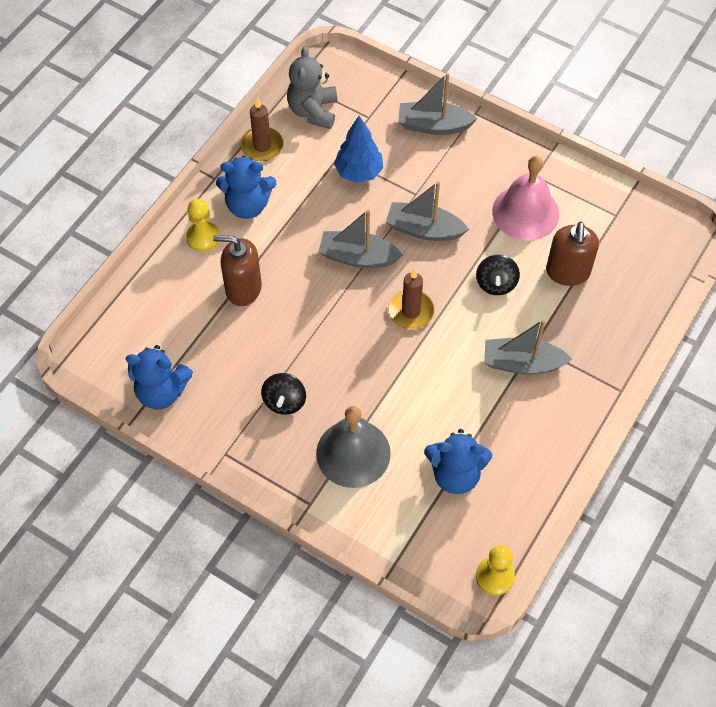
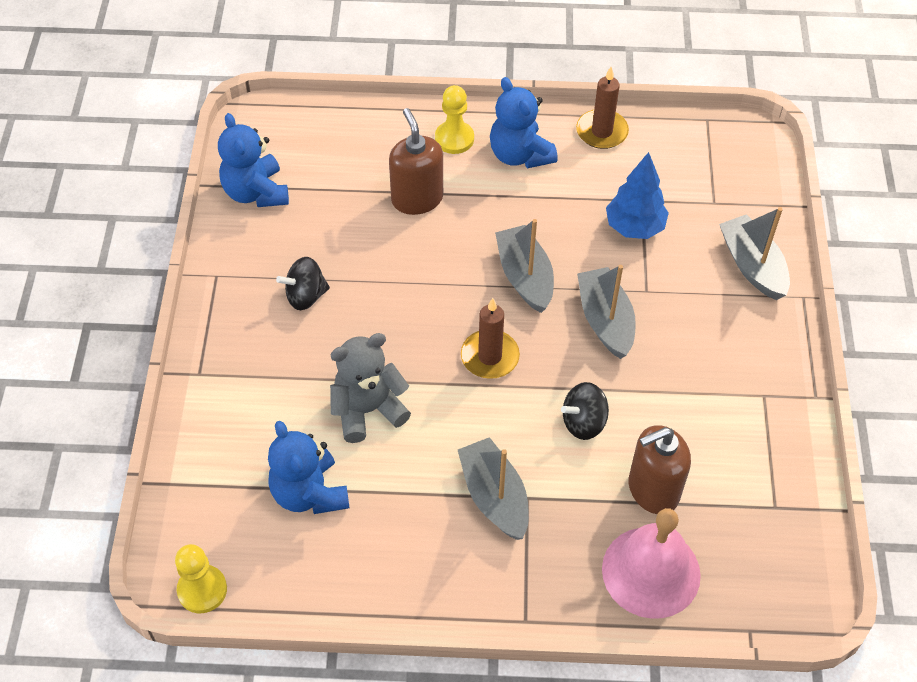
camera: 60 degrees right, 5 degrees down
grey teddy bear [287,46,337,129] -> grey teddy bear moved to [330,333,411,443]
grey bell [316,406,391,488] -> none
pink bell [492,156,559,241] -> pink bell moved to [602,508,701,619]

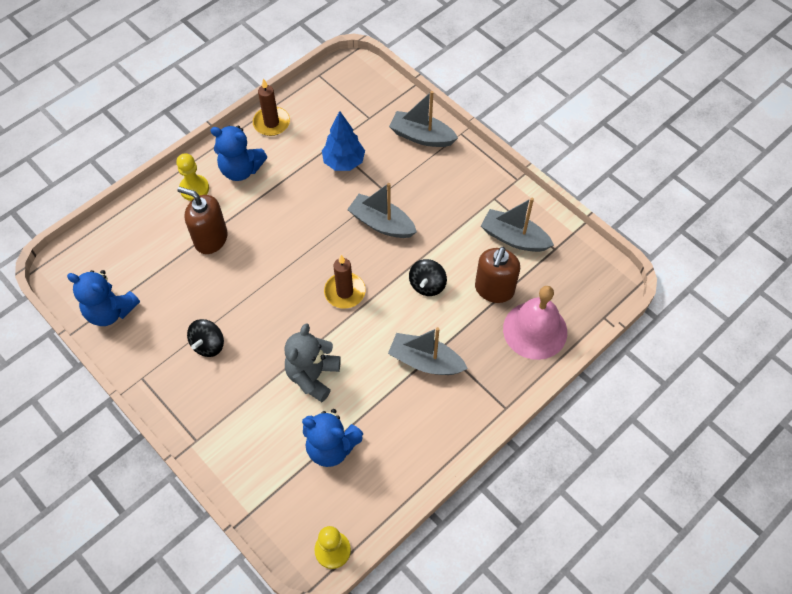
camera: 45 degrees left, 5 degrees up
grey boat [495,219,554,313] -> grey boat moved to [481,198,554,252]

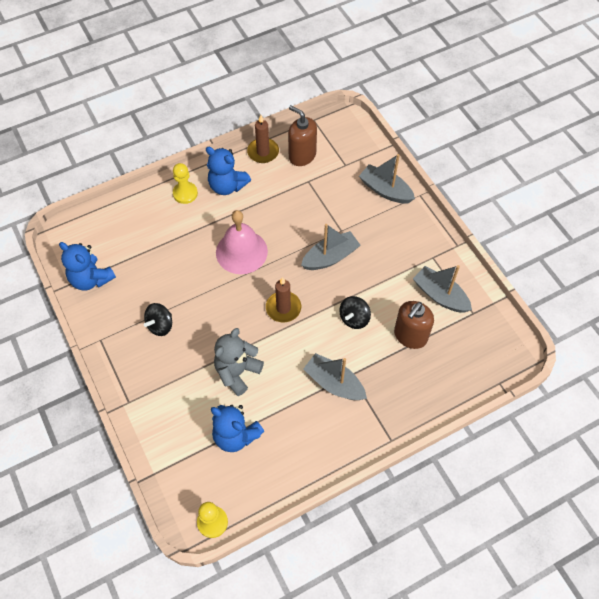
camera: 15 degrees right, 0 degrees up
brown soap dispenser [177,187,228,254] -> brown soap dispenser moved to [288,105,317,166]
blue tree [322,111,365,171] -> none
grey boat [347,183,417,238] -> grey boat turned 105 degrees clockwise [301,224,361,270]
pink bell [503,286,567,360] -> pink bell moved to [216,210,268,274]

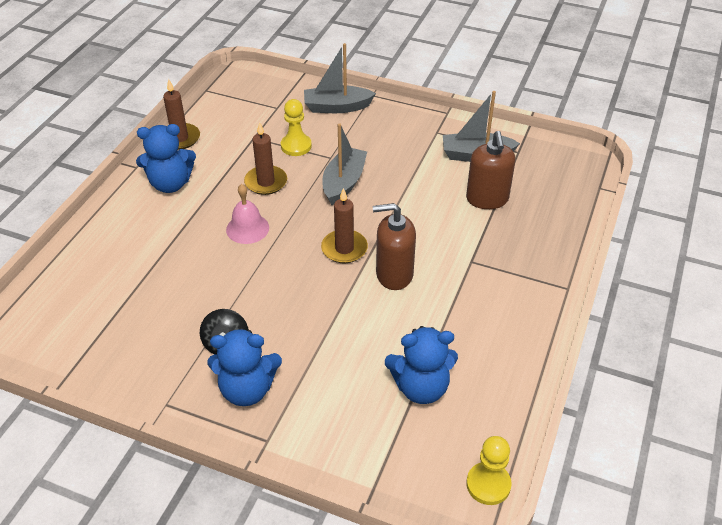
camera: 40 degrees left, 15 degrees down
blue teddy bear [59,242,116,291] -> blue teddy bear moved to [208,328,282,406]
yellow pawn [173,163,198,204] -> yellow pawn moved to [281,99,312,156]
grey teddy bear [214,328,264,396] -> none
pink bell [216,210,268,274] -> pink bell [226,184,269,244], size x0.63
brown soap dispenser [288,105,317,166] -> brown soap dispenser moved to [373,203,416,290]
grey boat [303,353,367,400] -> none
black spinning top [339,296,371,329] -> none
none -> brown candle [244,122,287,195]

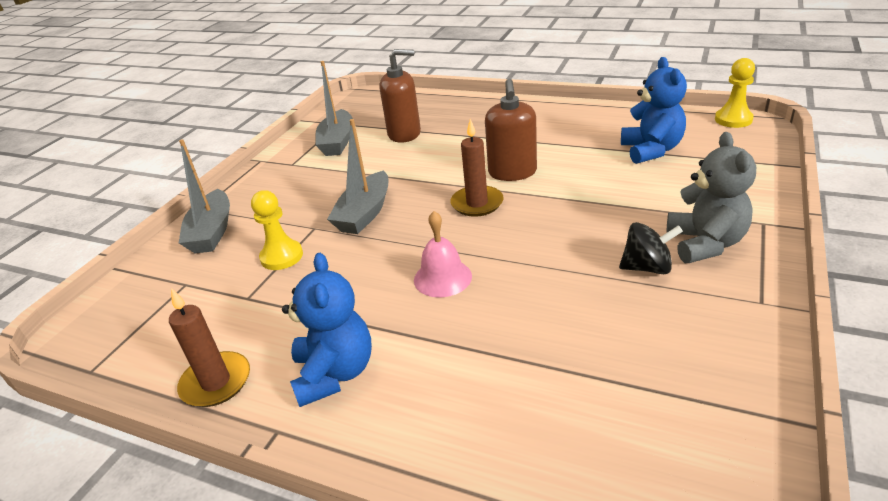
camera: 85 degrees left, 10 degrees down
blue teddy bear [208,328,282,406] -> grey teddy bear [667,132,756,263]
brown candle [244,122,287,195] -> none
grey boat [322,123,367,206] -> grey boat turned 90 degrees counterclockwise [327,119,388,234]

